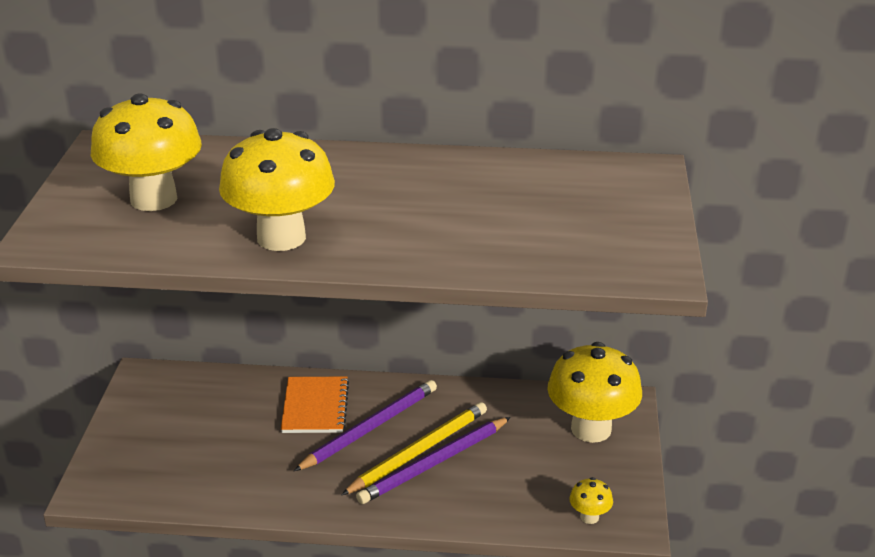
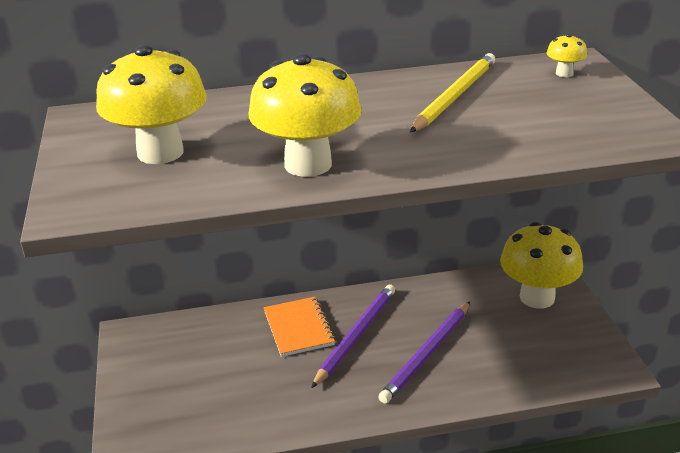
camera: 15 degrees left, 0 degrees up
yellow pencil [342,402,487,495] -> yellow pencil moved to [410,53,495,132]
yellow mushroom [569,477,613,524] -> yellow mushroom moved to [547,33,587,77]

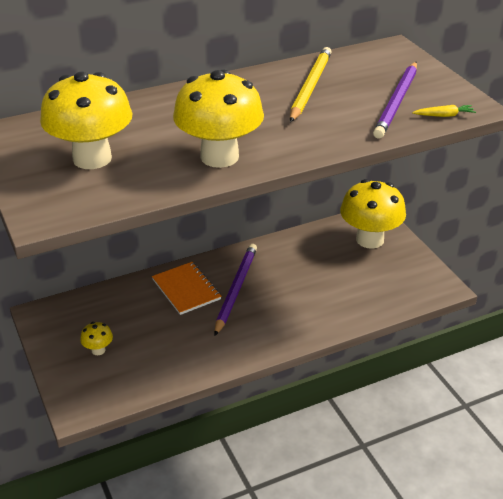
camera: 15 degrees left, 5 degrees up
purple pencil [378,301,470,403] -> purple pencil moved to [373,62,417,139]
yellow mushroom [547,33,587,77] -> yellow mushroom moved to [80,322,113,355]
none -> yellow carrot [412,105,476,117]

